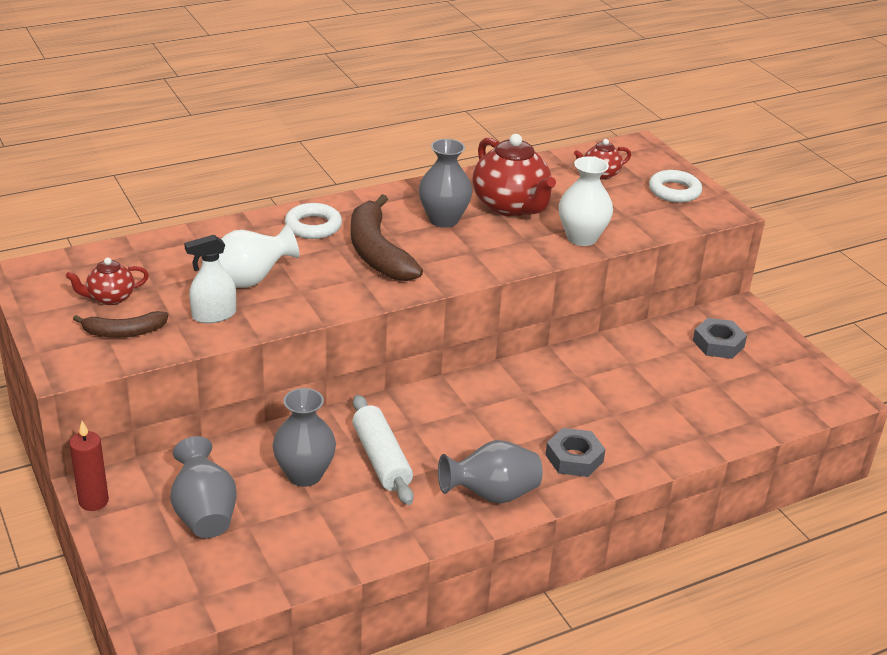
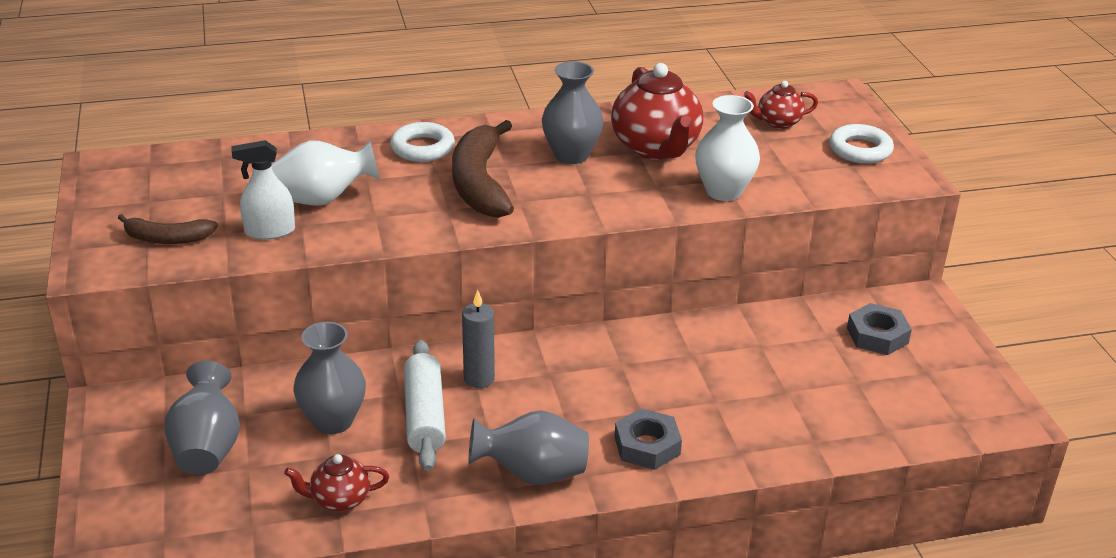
camera: 15 degrees right, 0 degrees up
red teapot [66,257,149,305] -> red teapot moved to [284,454,389,511]
red candle [69,421,109,511] -> none
none -> grey candle [462,290,495,388]

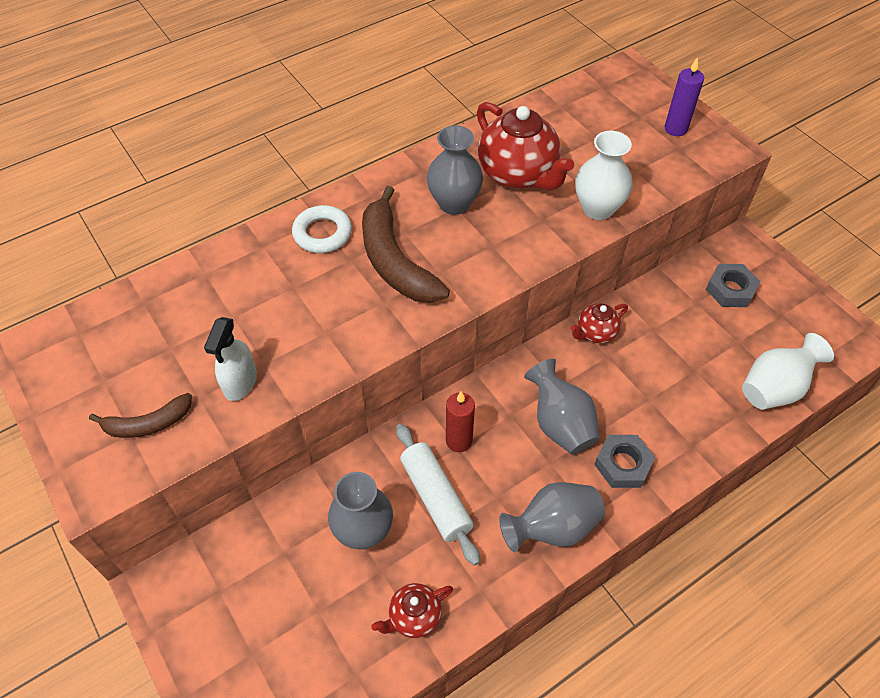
camera: 20 degrees left, 20 degrees up
grey vase [164,361,240,475] -> grey vase moved to [524,359,600,454]
white spray bottle [232,140,295,240] -> white spray bottle turned 45 degrees counterclockwise [204,317,257,401]
white vase [271,140,380,206] -> white vase moved to [742,333,834,410]
grey candle [462,290,495,388] -> red candle [446,391,475,452]
red teapot [744,81,818,129] -> red teapot moved to [570,303,628,343]
white ring [829,124,894,164] -> purple candle [664,57,704,136]

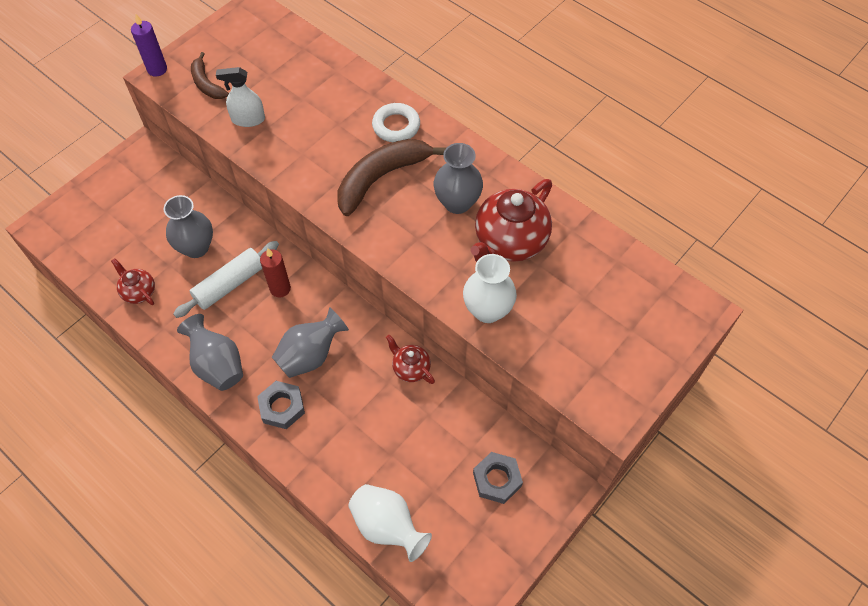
camera: 75 degrees right, 5 degrees up
purple candle [664,57,704,136] -> purple candle moved to [131,14,167,77]

